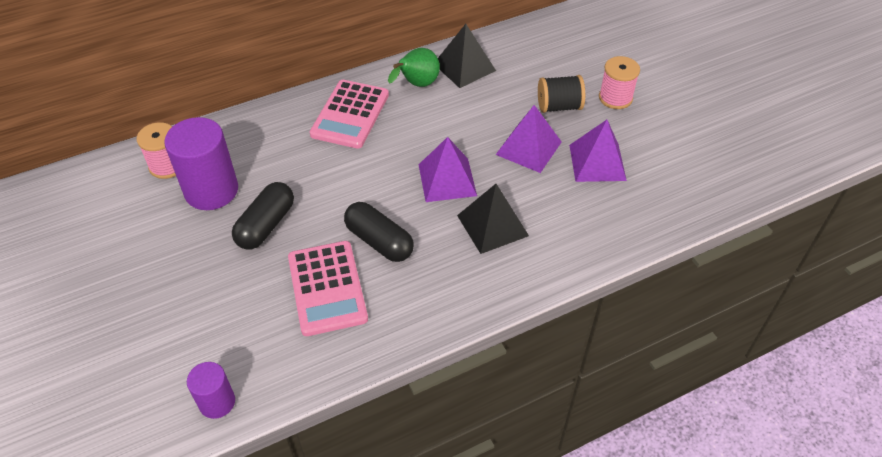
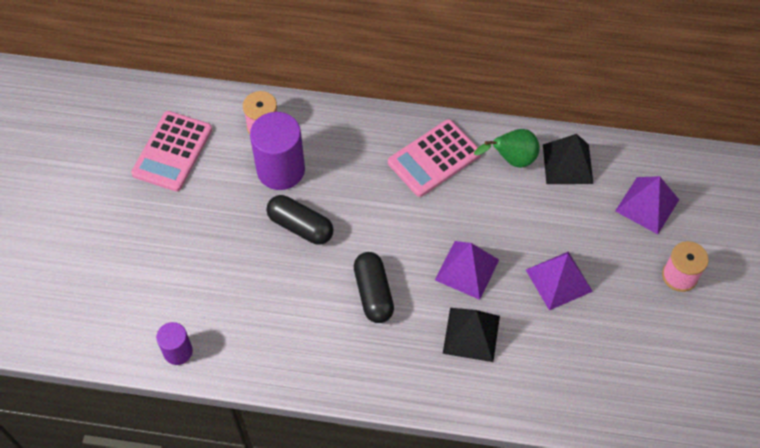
camera: 35 degrees right, 10 degrees up
black capsule [232,182,294,249] -> black capsule turned 60 degrees clockwise [266,195,333,245]
pink calculator [288,241,368,336] -> pink calculator moved to [131,111,212,192]
black spool [538,75,585,113] -> none
purple pyramid [569,120,627,182] -> purple pyramid moved to [615,176,679,234]

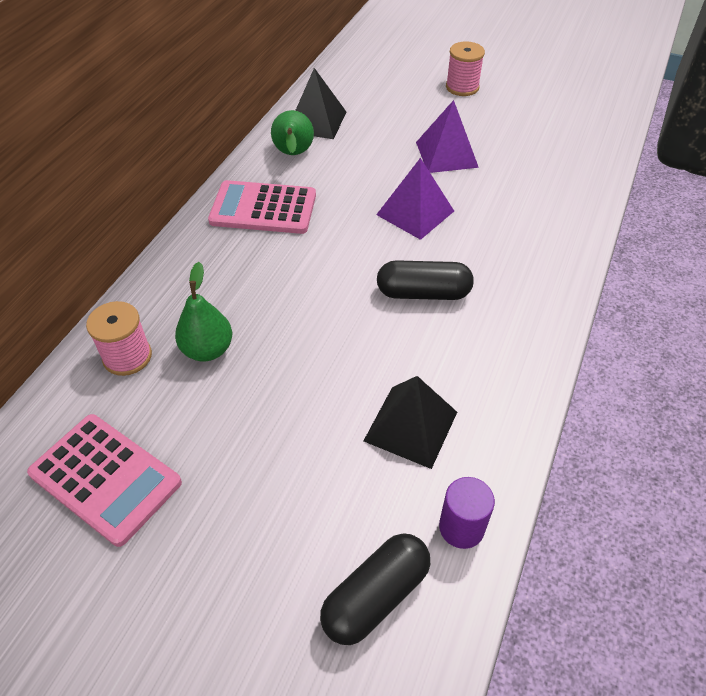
camera: 75 degrees left, 10 degrees down
purple cylinder [250,112,305,190] -> green pear [175,262,232,361]
black capsule [266,195,333,245] -> black capsule moved to [320,533,430,645]
pink calculator [388,119,481,197] -> pink calculator turned 120 degrees clockwise [208,180,316,234]
black pyramid [443,308,500,362] -> black pyramid moved to [364,376,457,469]
purple pyramid [615,176,679,234] -> none

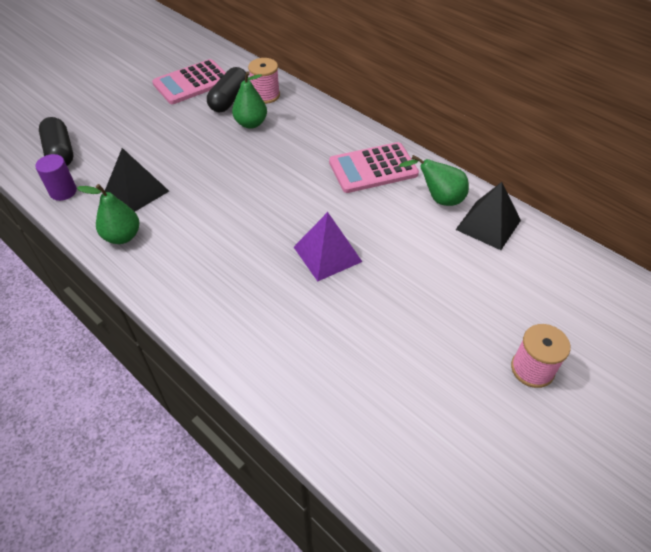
camera: 110 degrees right, 0 degrees up
pink calculator [208,180,316,234] -> pink calculator turned 135 degrees counterclockwise [329,142,419,193]
black capsule [377,260,474,300] -> black capsule moved to [207,67,246,113]
purple pyramid [416,100,479,173] -> none
none -> green pear [77,184,139,244]

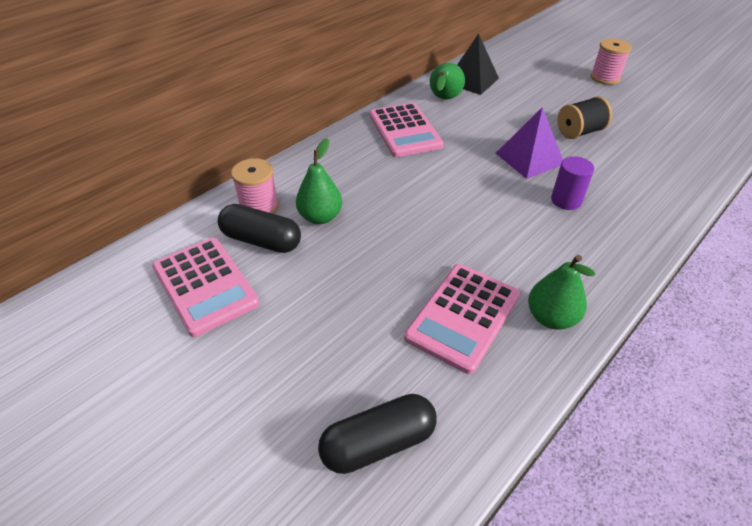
camera: 90 degrees left, 5 degrees down
purple cylinder [35,154,77,201] -> purple cylinder moved to [551,156,594,210]
black pyramid [105,148,169,212] -> pink calculator [404,264,520,374]
none -> black spool [557,96,612,139]

